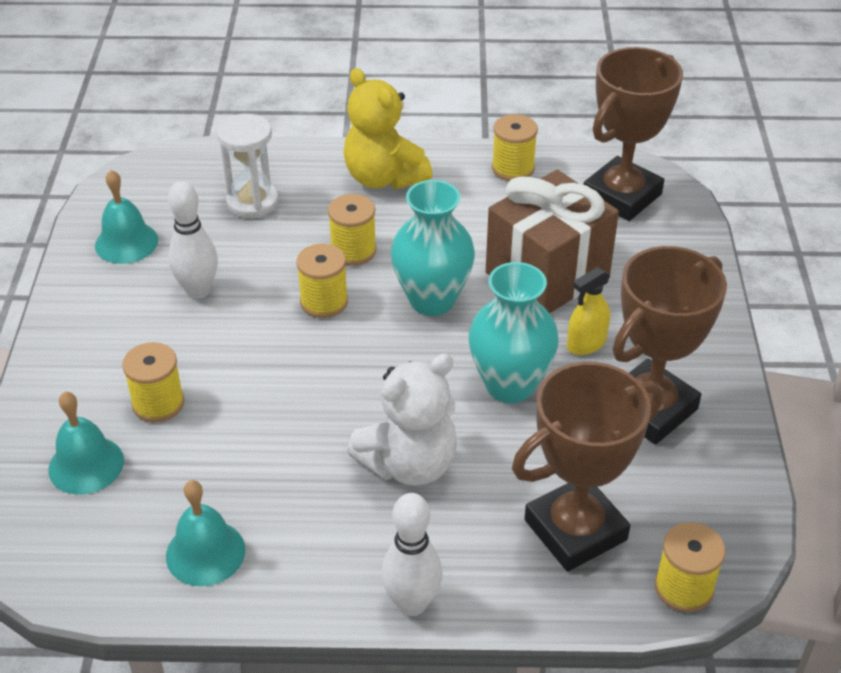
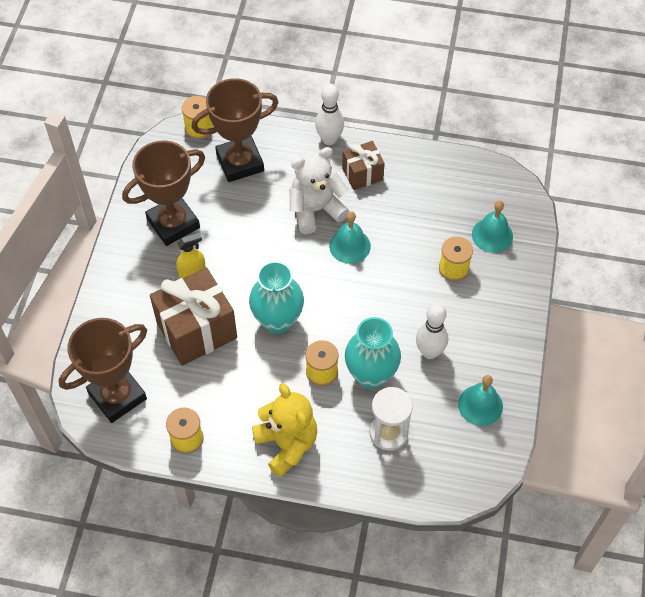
camera: 170 degrees left, 15 degrees up
turquoise bell [166,480,245,586] -> turquoise bell moved to [329,211,371,264]
yellow spool [296,243,348,318] -> none
turquoise vase [468,262,559,403] -> turquoise vase moved to [345,317,401,389]
none -> brown gift [342,141,385,190]

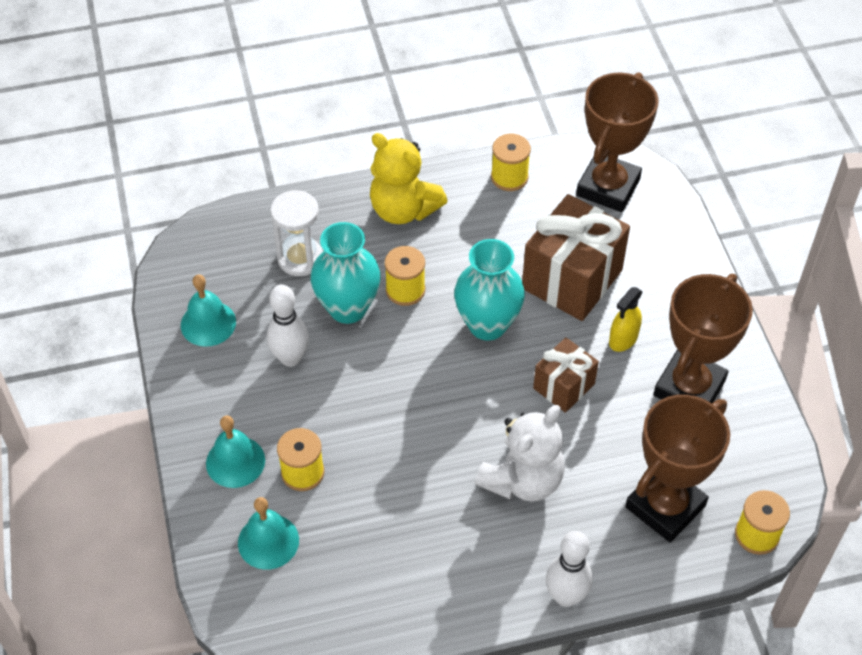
camera: 155 degrees right, 5 degrees down
turquoise bell [329,211,371,264] -> turquoise bell moved to [206,416,265,488]
brown gift [342,141,385,190] -> brown gift moved to [533,337,599,413]

